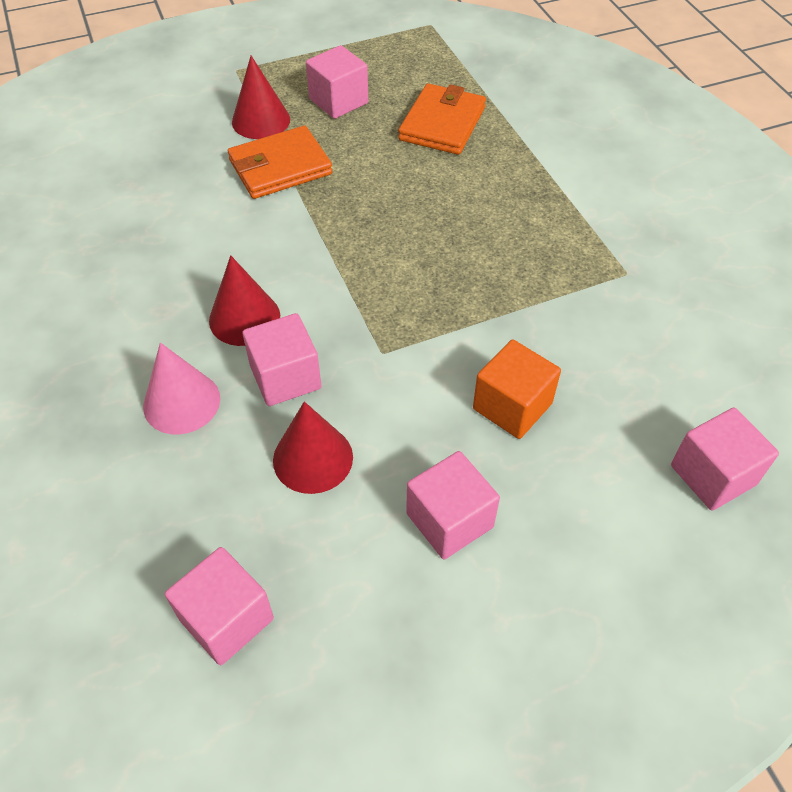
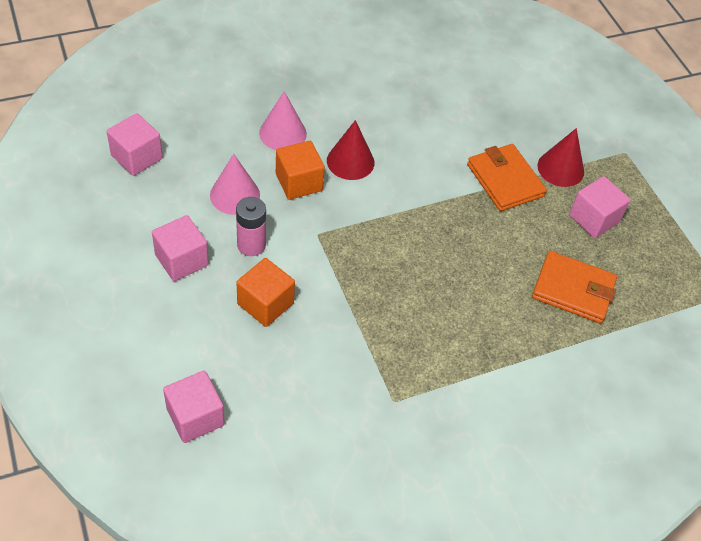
camera: 85 degrees right, 0 degrees up
pink cube [243,313,322,406] -> orange cube [276,141,325,200]
red cone [273,401,353,494] -> pink cone [210,154,260,215]
none -> pink battery [236,197,266,256]

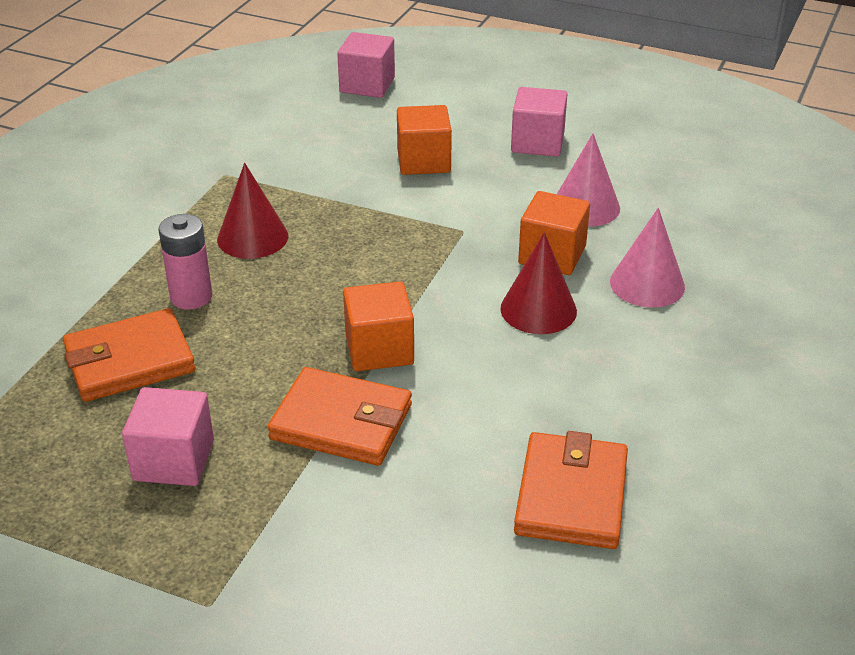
camera: 140 degrees right, 15 degrees down
pink cube [107,113,163,176] -> none
pink battery [236,197,266,256] -> pink battery moved to [159,214,212,310]
red cone [537,128,584,187] -> red cone moved to [217,163,288,259]
none -> orange cube [343,281,414,371]
none -> orange wallet [514,431,628,549]

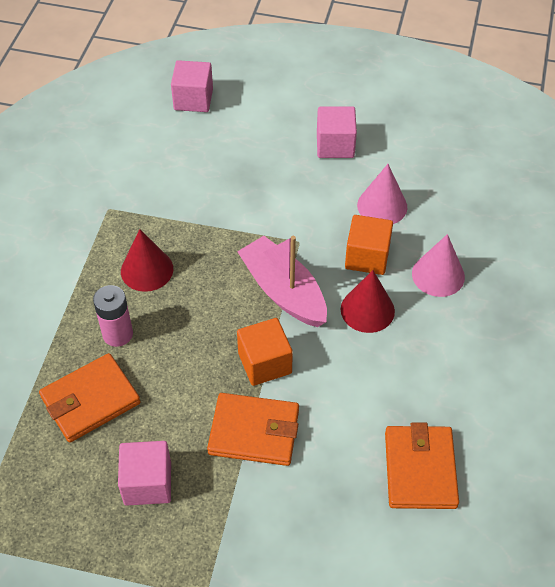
camera: 10 degrees left, 15 degrees up
orange cube [397,105,452,175] -> none
none -> pink boat [237,236,327,327]

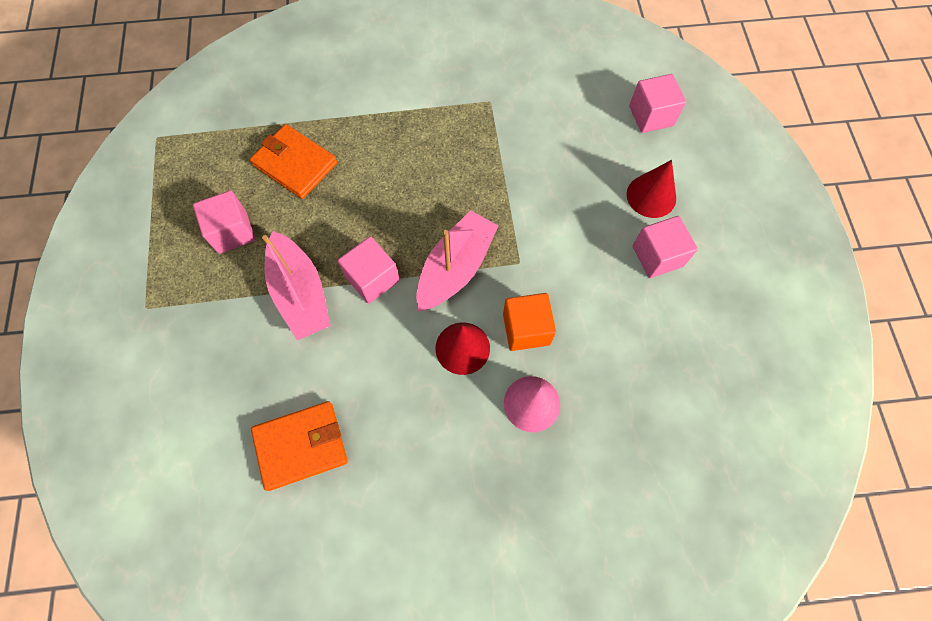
camera: 70 degrees right, 15 degrees up
pink battery [93,285,133,347] -> none
red cone [121,229,173,292] -> red cone moved to [627,160,676,218]
orange wallet [207,393,299,466] -> pink boat [262,231,331,340]
orange cube [237,318,293,386] -> pink cube [338,237,400,304]
pink cone [357,164,407,224] -> none

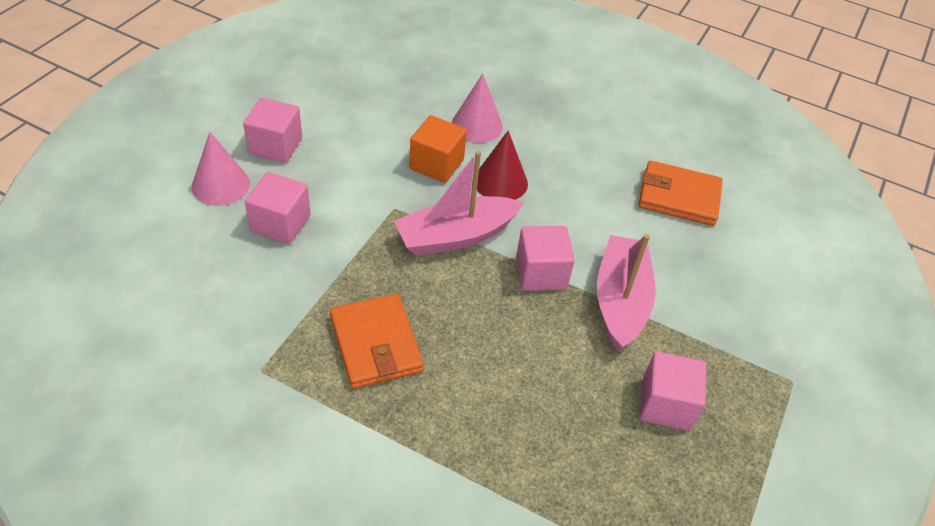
camera: 150 degrees left, 20 degrees down
orange wallet [250,124,337,199] -> orange wallet moved to [330,294,424,389]
red cone [627,160,676,218] -> pink cone [191,132,250,206]
pink cube [629,74,686,133] -> pink cube moved to [245,172,310,244]

